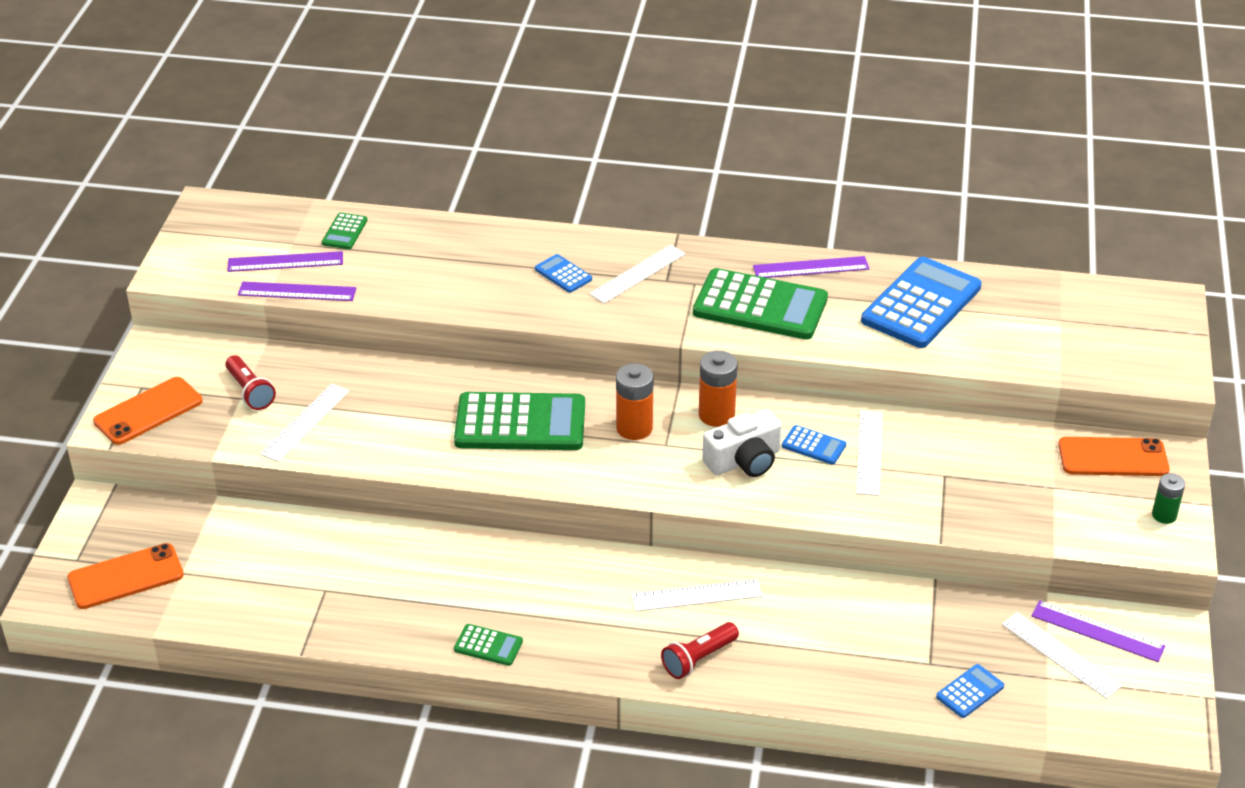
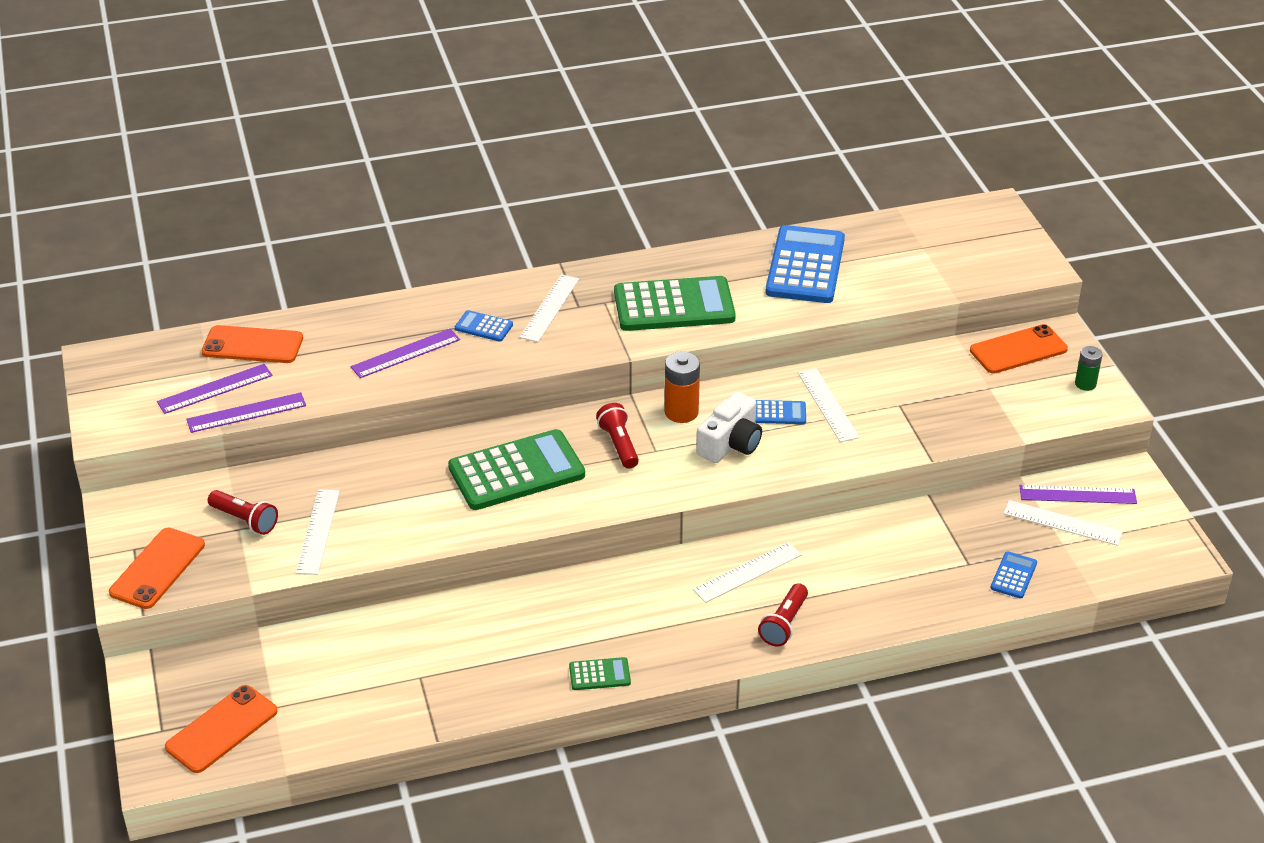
camera: 25 degrees left, 0 degrees up
green calculator [322,213,368,249] -> orange phone [202,325,303,363]
orange battery [616,363,653,440] -> red flashlight [596,403,639,469]
purple ruler [753,256,869,278] -> purple ruler moved to [351,329,460,378]

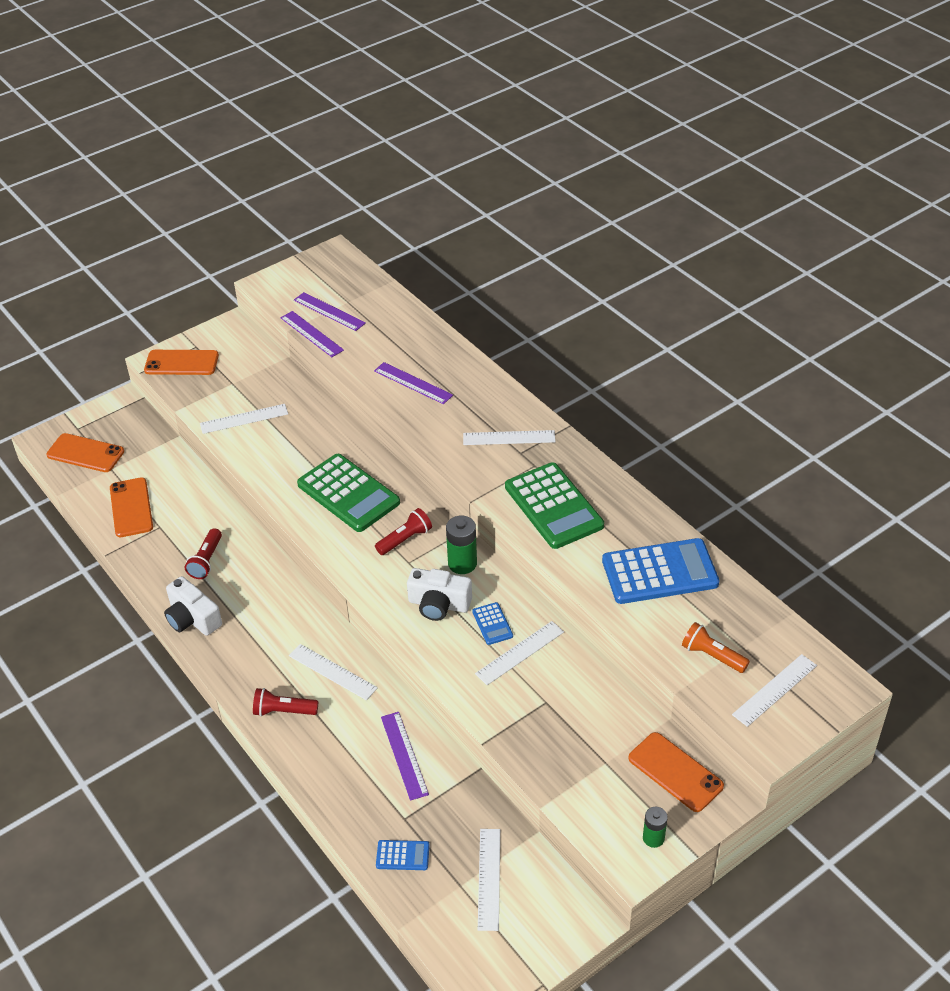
camera: 70 degrees right, 5 degrees up
orange phone [202,325,303,363] -> orange phone moved to [110,477,153,537]
red flashlight [208,490,278,535] -> red flashlight moved to [185,528,222,579]
blue calculator [455,310,513,342] -> none
green calculator [569,657,631,690] -> white camera [164,576,222,636]
orange battery [665,351,700,423] -> green battery [446,516,477,574]
purple ruler [1019,485,1137,504] -> purple ruler moved to [381,712,429,801]
none -> orange flashlight [682,622,750,673]
none -> white ruler [732,654,817,727]

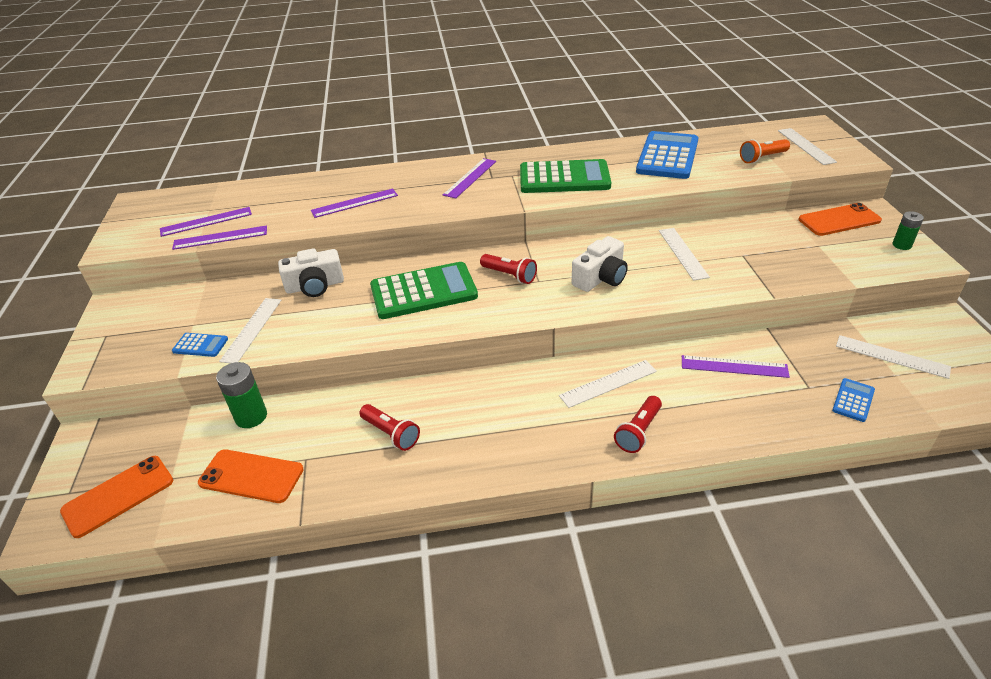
camera: 60 degrees left, 5 degrees down
orange phone [144,350,219,375] -> none
white camera [164,576,222,636] -> white camera moved to [278,248,344,297]
red flashlight [375,508,432,555] -> red flashlight turned 135 degrees clockwise [480,254,537,284]
green battery [446,516,477,574] -> green battery moved to [216,362,267,428]
white ruler [463,430,556,445] -> purple ruler [443,158,496,199]
blue calculator [472,602,513,645] -> blue calculator moved to [172,333,228,357]

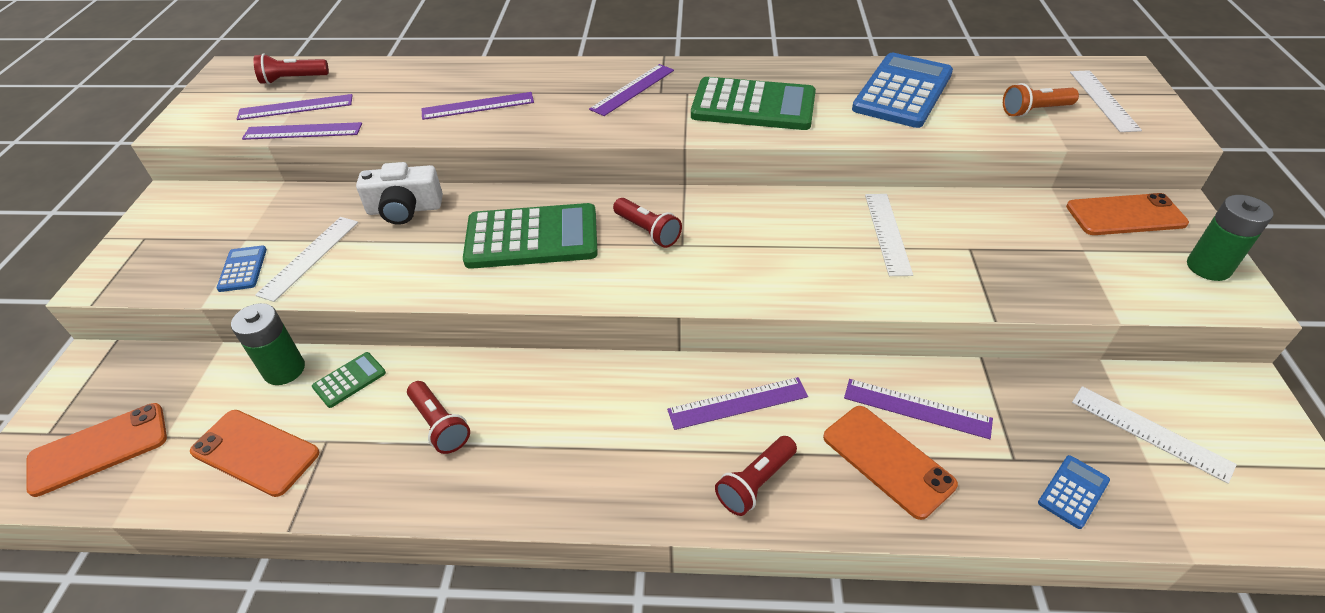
camera: 10 degrees right, 5 degrees up
blue calculator [172,333,228,357] -> blue calculator turned 120 degrees counterclockwise [216,246,267,292]
white ruler [559,360,657,408] -> purple ruler [667,377,808,430]
white camera [572,236,628,292] -> none
green battery [893,211,924,250] -> green battery [1187,195,1274,281], size x1.57
none -> red flashlight [253,53,329,84]
none -> green calculator [312,352,386,408]
none -> orange phone [823,406,958,520]

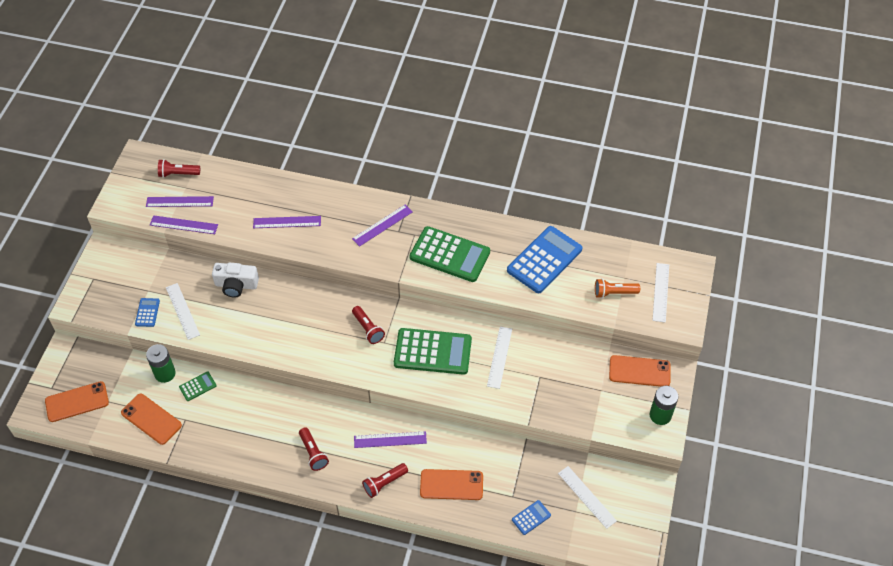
camera: 10 degrees right, 10 degrees up
white ruler [255,217,358,302] -> white ruler turned 60 degrees counterclockwise [166,283,200,340]
red flashlight [407,381,470,454] -> red flashlight moved to [299,427,329,471]
green calculator [463,203,598,269] -> green calculator moved to [394,328,472,375]
orange phone [823,406,958,520] -> orange phone turned 60 degrees counterclockwise [420,469,483,500]
purple ruler [844,379,993,439] -> none

